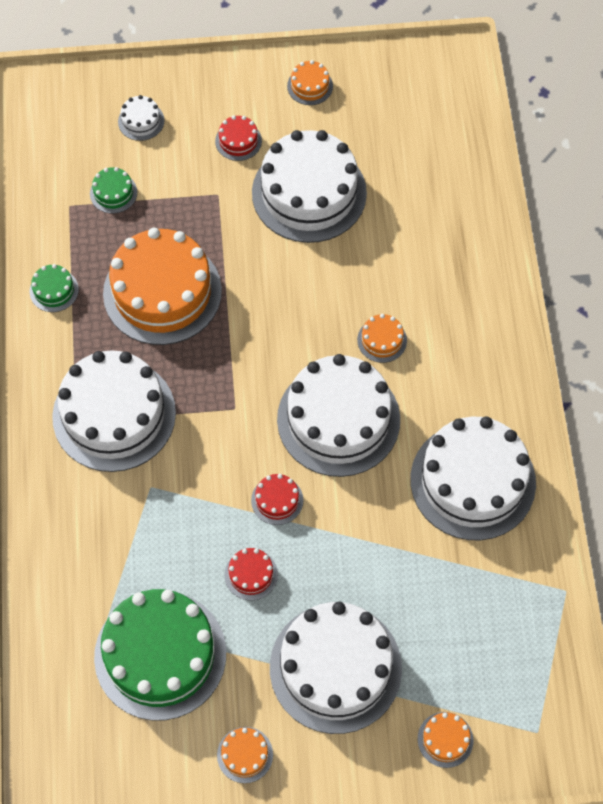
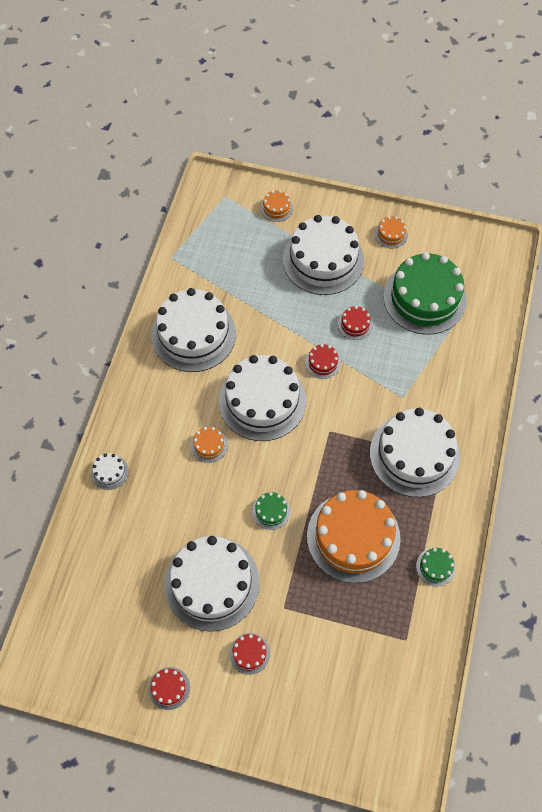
camera: 160 degrees left, 0 degrees up
green cake [90,167,137,213] -> green cake moved to [252,492,290,530]
white cake [118,95,164,141] -> white cake moved to [91,453,129,490]
orange cake [287,60,333,105] -> red cake [149,667,190,710]

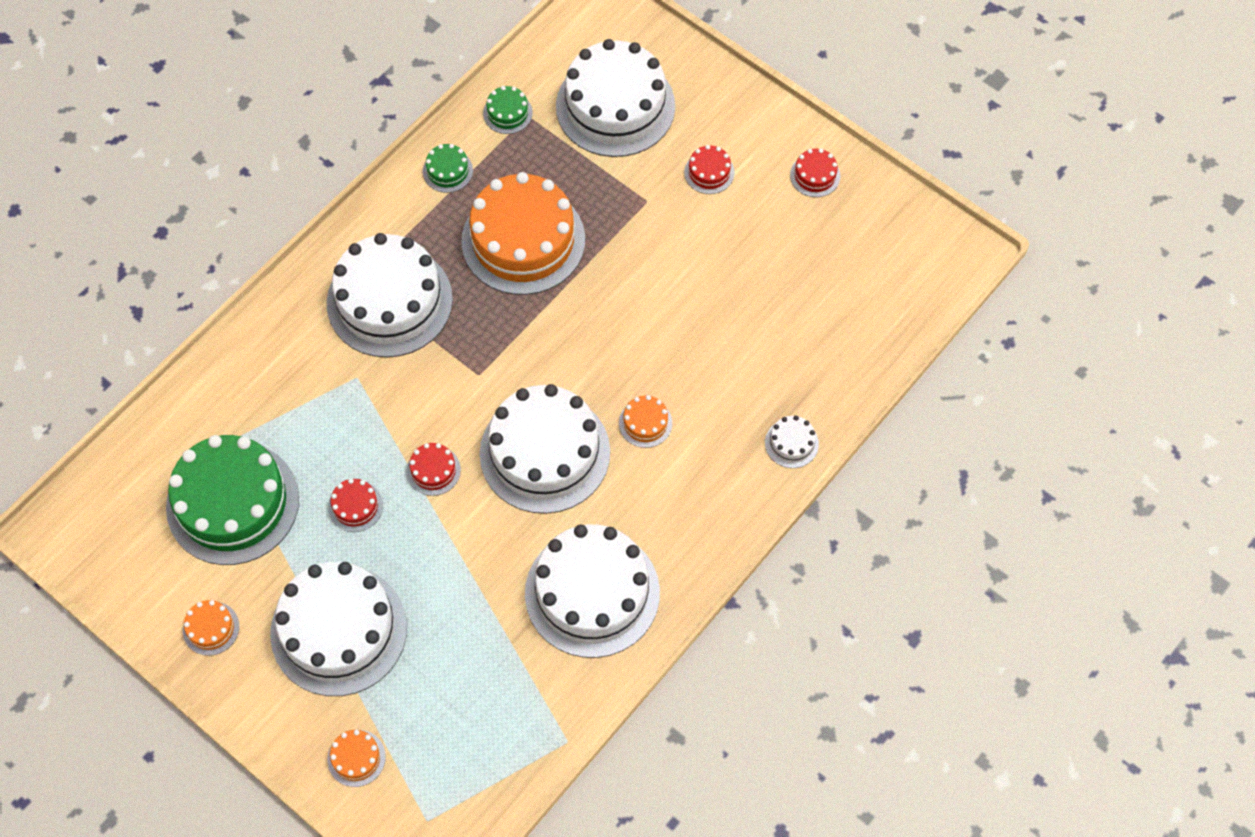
camera: 155 degrees left, 0 degrees up
white cake [164,536,260,632] -> white cake moved to [556,39,675,157]
green cake [252,492,290,530] -> green cake moved to [483,86,533,134]

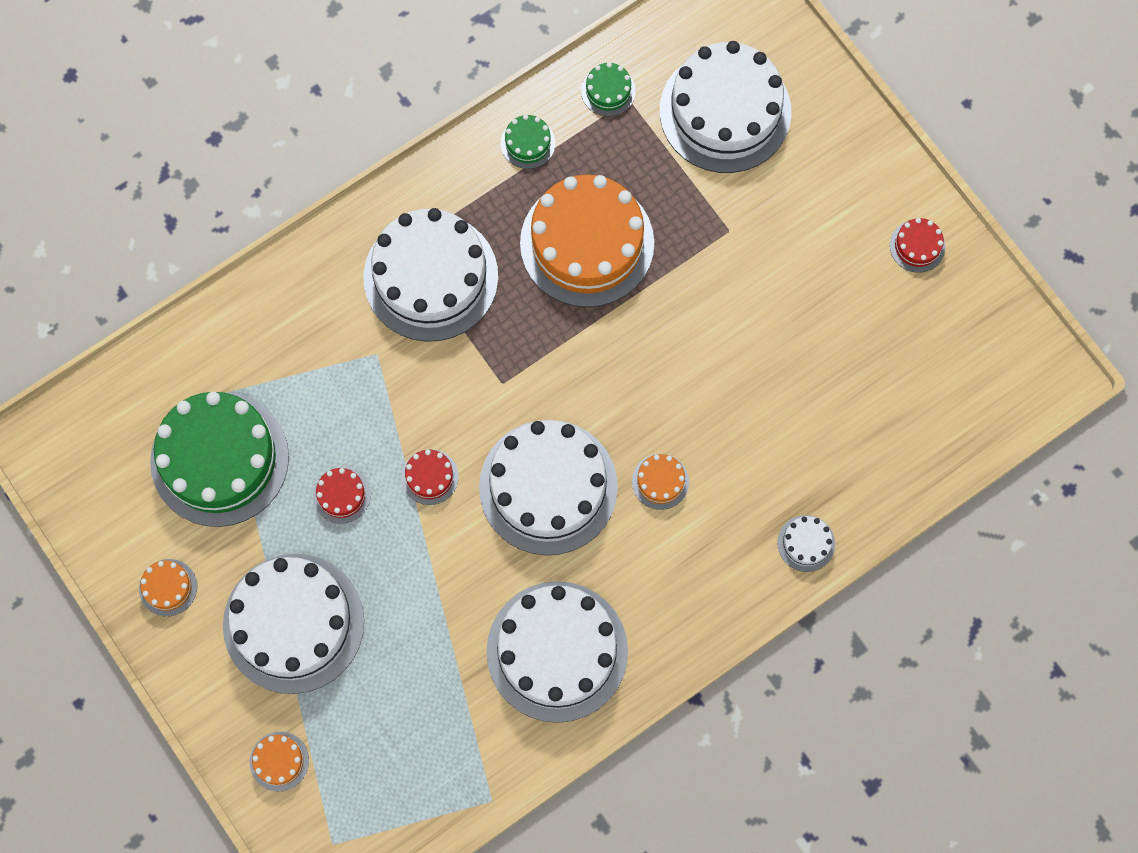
camera: 15 degrees right, 10 degrees up
red cake [684,145,735,194] -> none

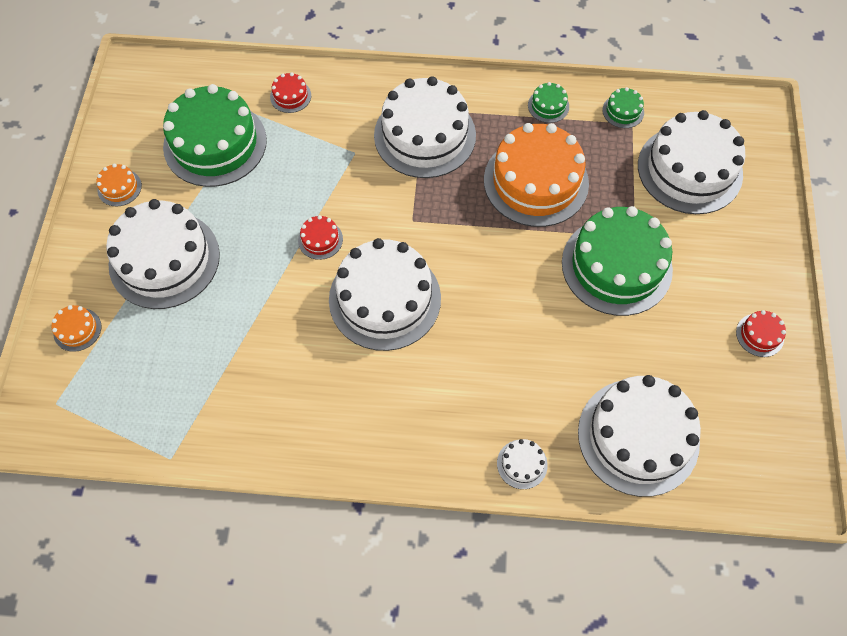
camera: 40 degrees right, 10 degrees down
red cake [313,467,371,524] -> red cake moved to [270,72,311,113]
white cake [486,581,628,723] -> white cake moved to [578,375,701,497]
orange cake [632,454,689,510] -> none
none -> green cake [562,206,673,316]

